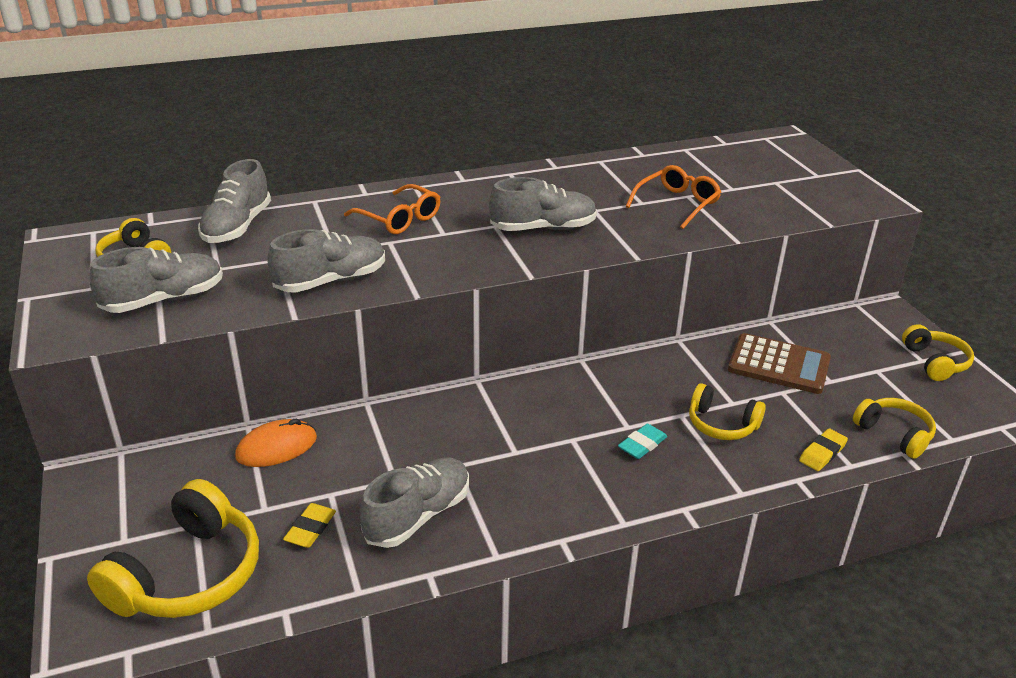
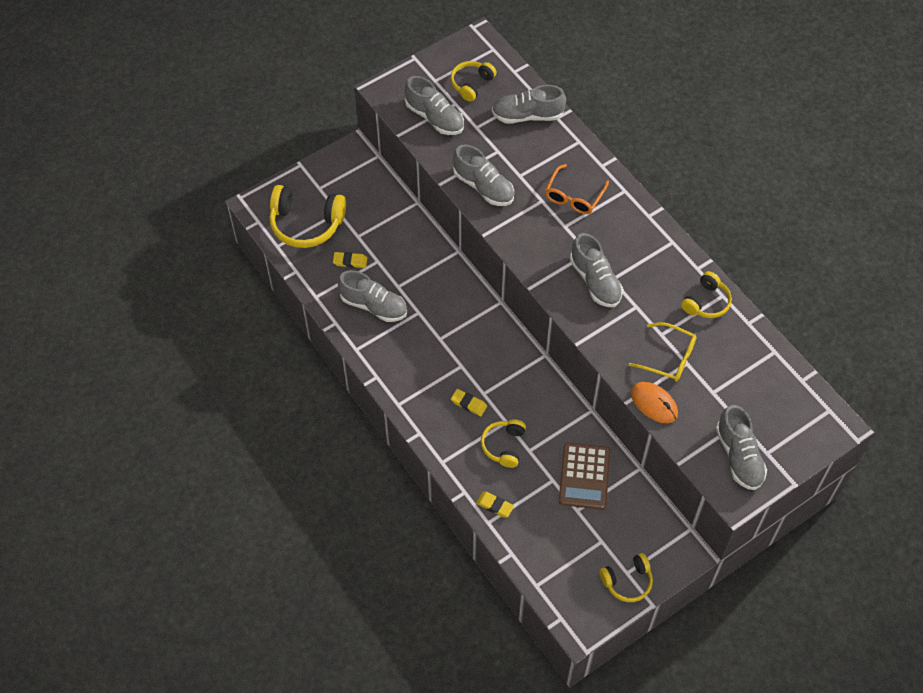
camera: 75 degrees right, 25 degrees up
orange mouse [235,419,317,467] -> orange mouse moved to [631,382,678,423]
turquoise eraser [618,424,667,459] -> yellow eraser [451,389,487,416]
orange glasses [625,165,721,229] -> yellow glasses [629,322,697,381]
yellow headphones [853,398,936,459] -> yellow headphones moved to [681,271,732,318]
none -> grey shoe [716,405,767,490]

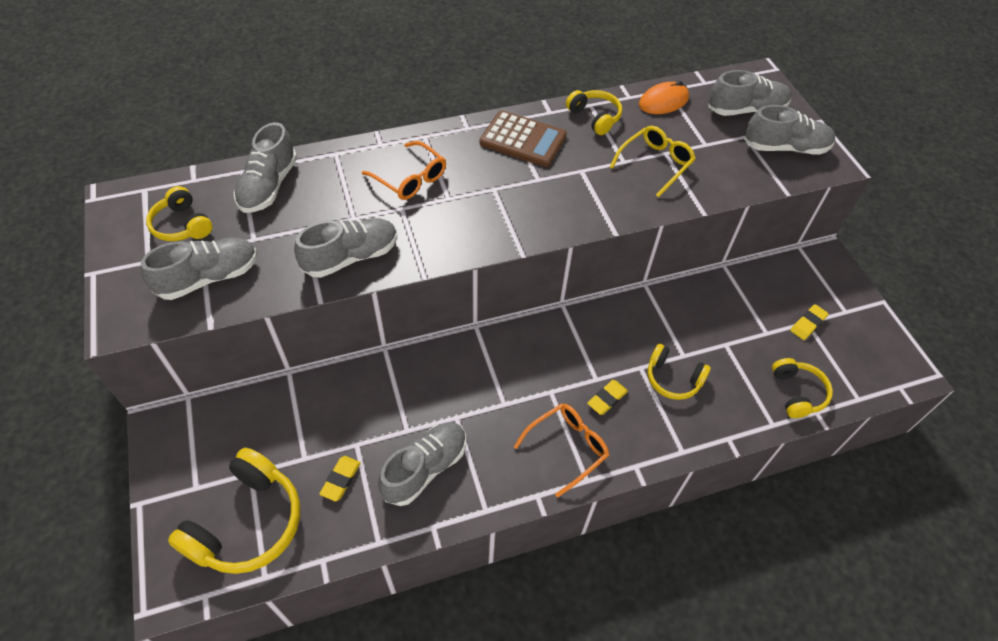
camera: 75 degrees left, 5 degrees down
yellow eraser [476,492,514,518] -> yellow eraser moved to [790,304,829,340]
brown calculator [559,443,610,510] -> brown calculator moved to [480,110,567,167]
grey shoe [570,233,623,307] -> grey shoe moved to [708,70,791,116]
yellow headphones [599,553,653,602] -> yellow headphones moved to [772,358,833,418]
orange mouse [631,382,678,423] -> orange mouse moved to [639,81,689,114]
none -> orange glasses [514,403,609,498]

